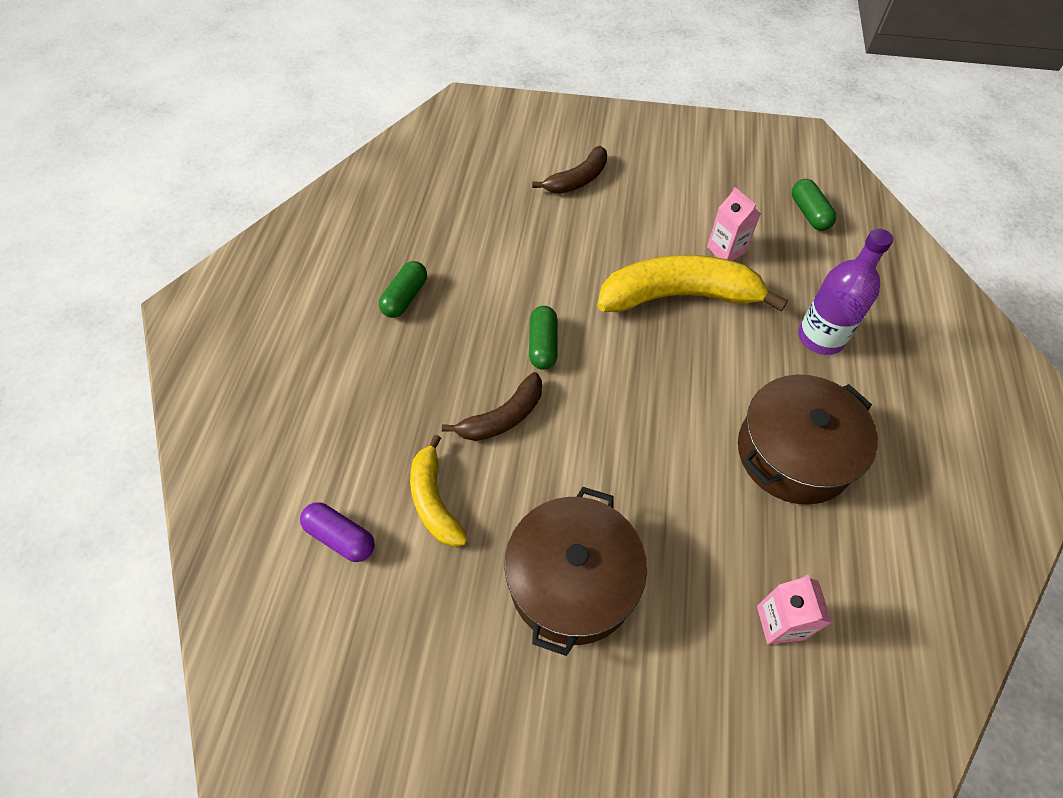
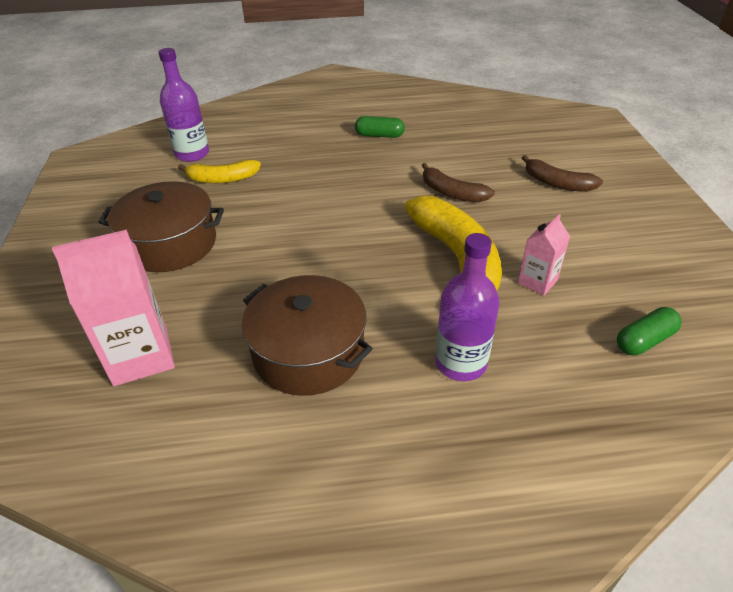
camera: 75 degrees right, 15 degrees down
purple capsule [300,502,375,562] -> purple bottle [158,48,209,162]
yellow banana [410,435,468,547] -> yellow banana turned 150 degrees counterclockwise [178,159,261,183]
brown banana [442,372,542,441] -> brown banana moved to [422,163,495,202]
green capsule [529,306,558,370] -> none
pink carton [757,575,832,644] -> pink carton [52,230,175,386], size x1.79

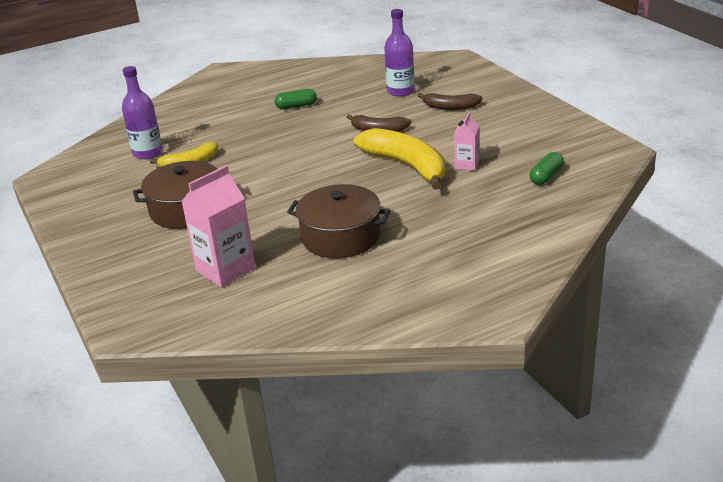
camera: 20 degrees left, 10 degrees down
purple bottle [435,233,499,381] -> purple bottle moved to [384,9,415,96]

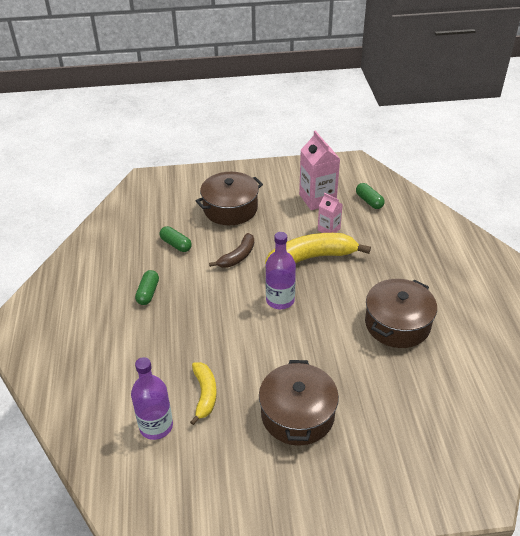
camera: 70 degrees left, 10 degrees up
pink carton [181,165,256,287] -> pink carton moved to [299,130,340,210]
purple bottle [384,9,415,96] -> purple bottle moved to [266,232,296,309]
brown banana [418,93,482,110] -> brown pot [196,172,263,225]
none -> green capsule [160,226,192,252]

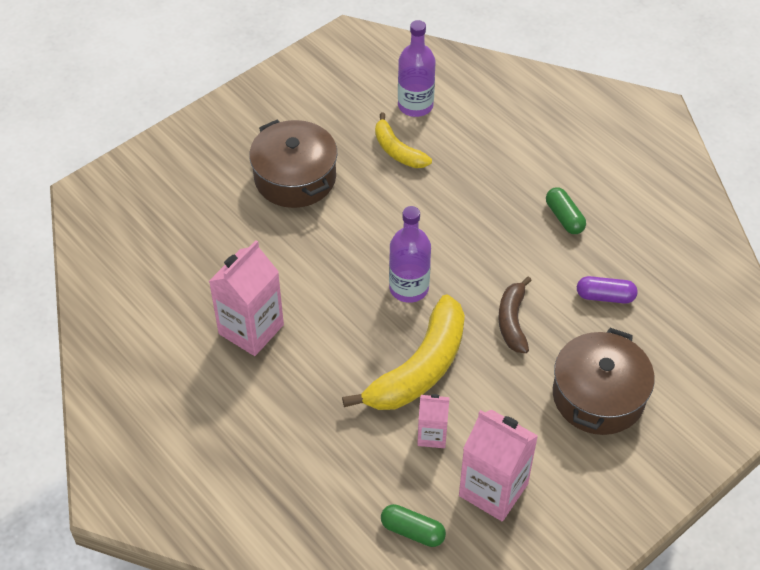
camera: 145 degrees right, 10 degrees up
green capsule [160,226,192,252] -> purple capsule [577,276,638,304]
brown pot [365,279,437,348] -> pink carton [209,240,284,356]

